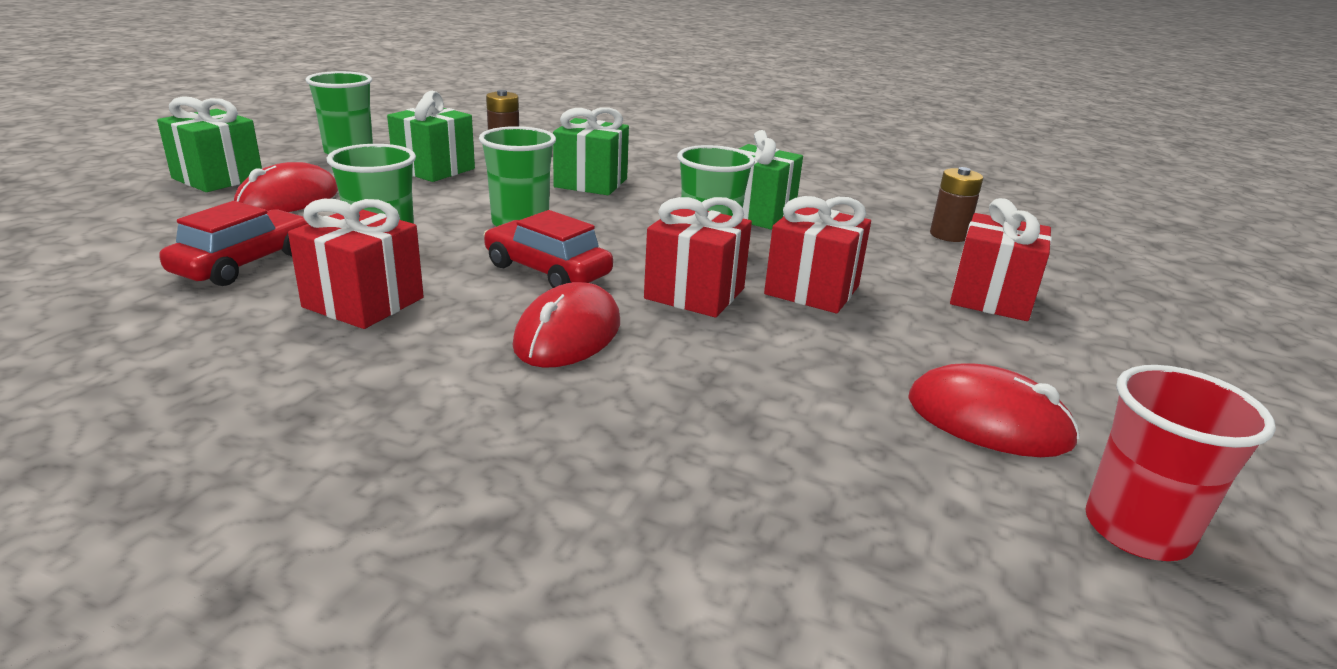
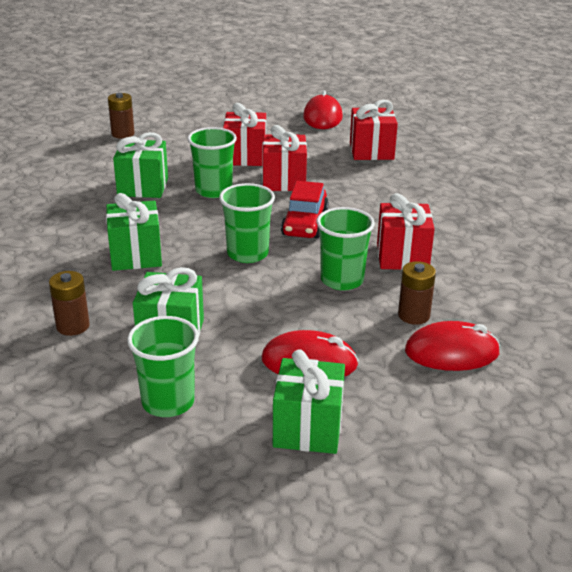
camera: 115 degrees left, 5 degrees up
red car [159,201,308,286] -> brown battery [398,261,436,325]
red mouse [513,282,620,368] -> red mouse moved to [405,321,500,371]
red gift [950,198,1052,321] -> red gift moved to [350,100,398,160]
red cup [1085,365,1276,561] -> none

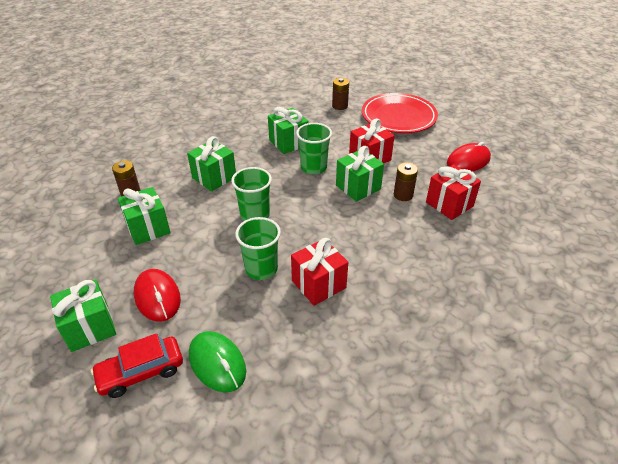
camera: 55 degrees right, 10 degrees up
green cup [127,316,199,417] -> none
red gift [263,125,307,191] -> green gift [336,146,384,202]
red car [281,181,329,238] -> red car moved to [91,333,183,398]
brown battery [398,261,436,325] -> brown battery moved to [394,162,418,201]
red mouse [405,321,500,371] -> green mouse [189,331,246,393]
none -> red plate [362,93,438,133]

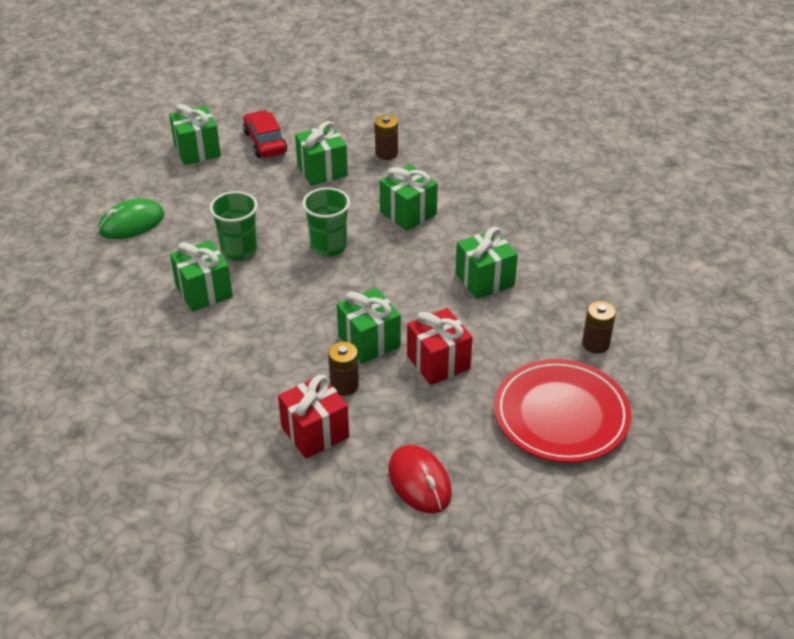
camera: 95 degrees right, 0 degrees up
red car [91,333,183,398] -> red car moved to [243,110,287,158]
red mouse [134,269,181,322] -> none
red gift [291,238,348,306] -> green gift [170,240,233,312]
green cup [296,123,332,174] -> none

